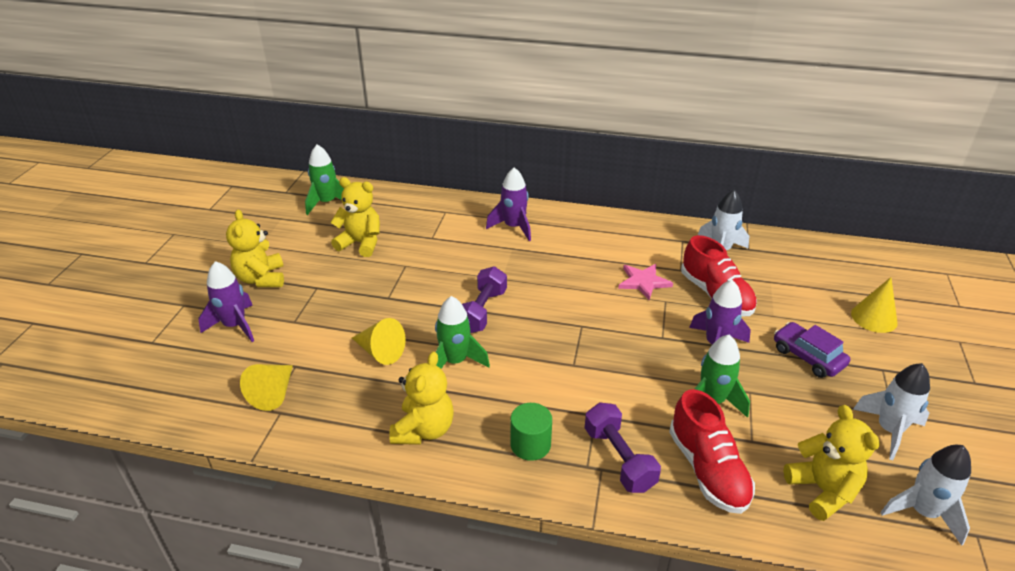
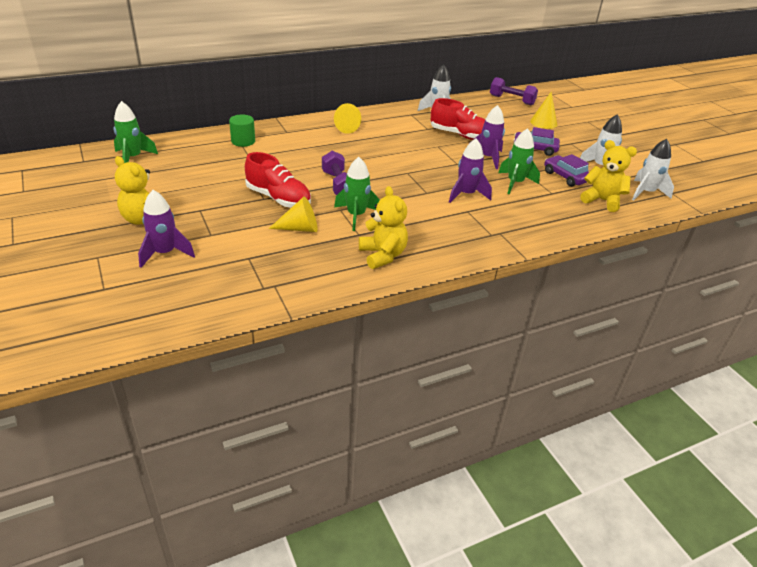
camera: 40 degrees left, 0 degrees up
yellow cone [240,364,293,411] -> yellow cone moved to [334,103,361,134]
yellow teddy bear [330,177,380,257] -> none
purple rocket [486,167,531,241] -> purple rocket moved to [449,139,492,203]
green cylinder [510,403,552,461] -> green cylinder moved to [229,115,255,147]
purple dumbbell [584,402,661,493] -> purple dumbbell moved to [490,77,538,105]
pink star [618,264,673,300] -> none
red shoe [669,389,755,514] -> red shoe moved to [245,152,311,208]
none -> purple car [544,154,589,187]

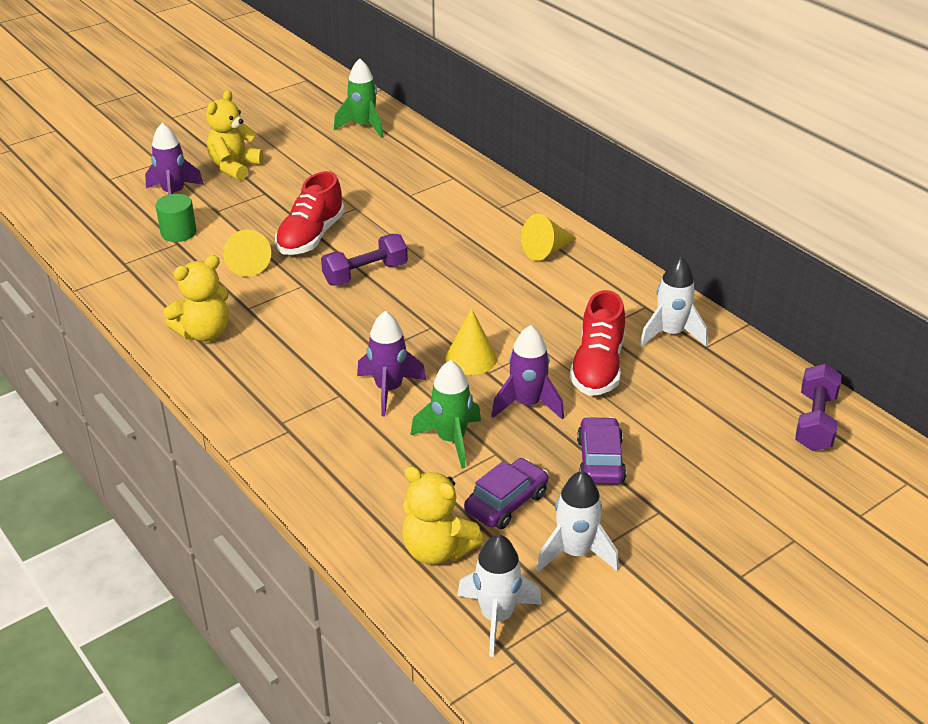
camera: 80 degrees right, 0 degrees up
green cylinder [229,115,255,147] -> green cylinder moved to [156,194,196,242]
green rocket [334,157,380,231] -> none
yellow cone [530,92,557,129] -> yellow cone moved to [445,308,497,375]
yellow teddy bear [580,140,637,212] -> yellow teddy bear turned 105 degrees clockwise [402,466,484,565]

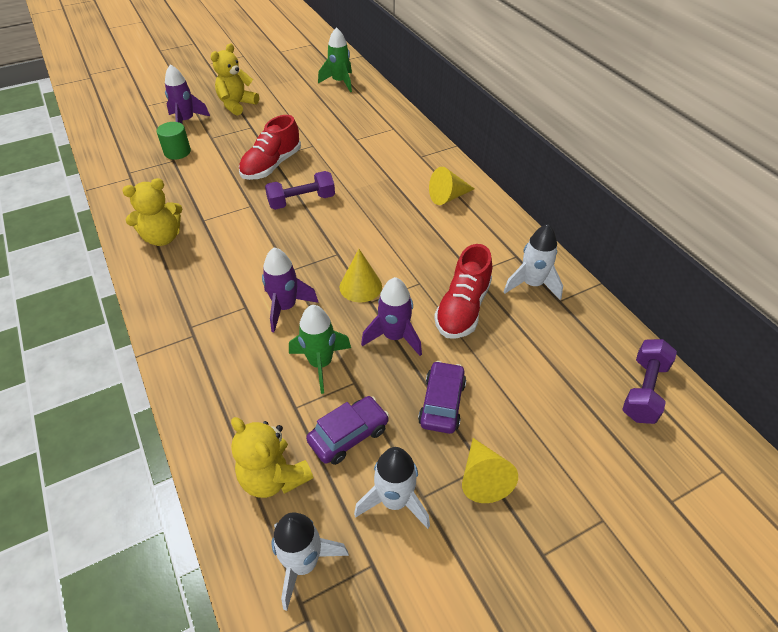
camera: 10 degrees right, 10 degrees up
yellow cone [223,230,271,277] -> yellow cone moved to [462,438,518,503]

